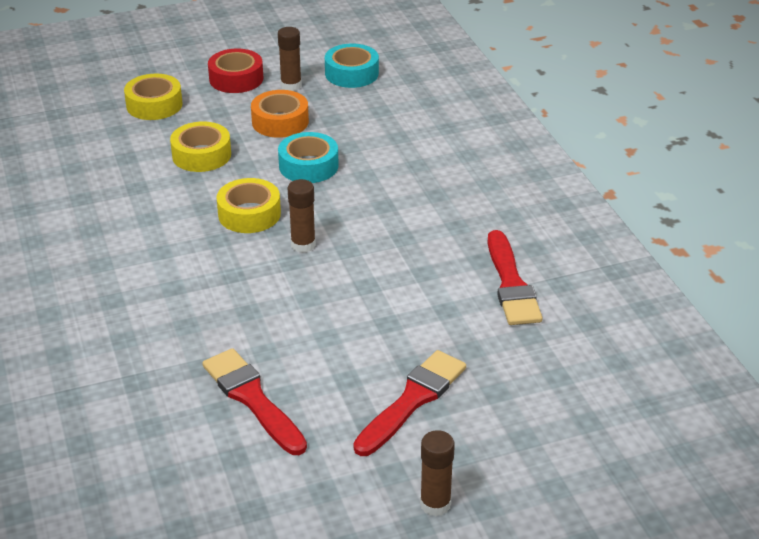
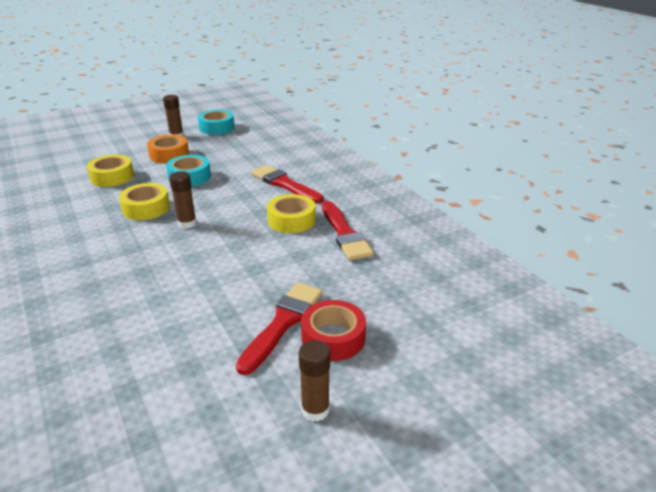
camera: 10 degrees left, 5 degrees down
yellow tape [124,74,182,120] -> yellow tape moved to [267,194,316,233]
red brush [202,348,307,455] -> red brush moved to [252,165,324,204]
red tape [208,49,263,93] -> red tape moved to [301,300,366,361]

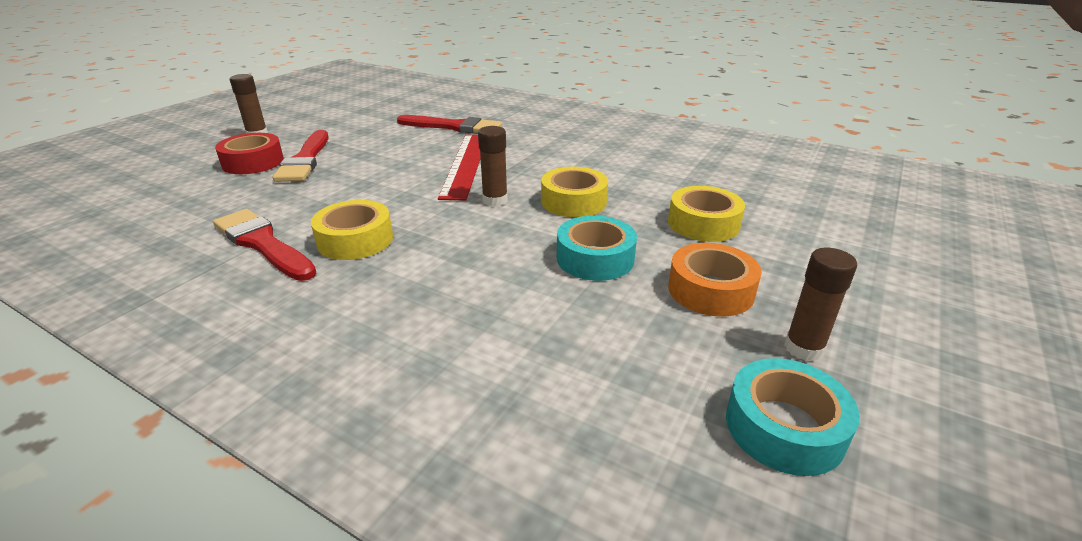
camera: 150 degrees right, 0 degrees up
red brush [252,165,324,204] -> red brush moved to [397,115,502,133]
none -> red ruler [438,135,481,200]

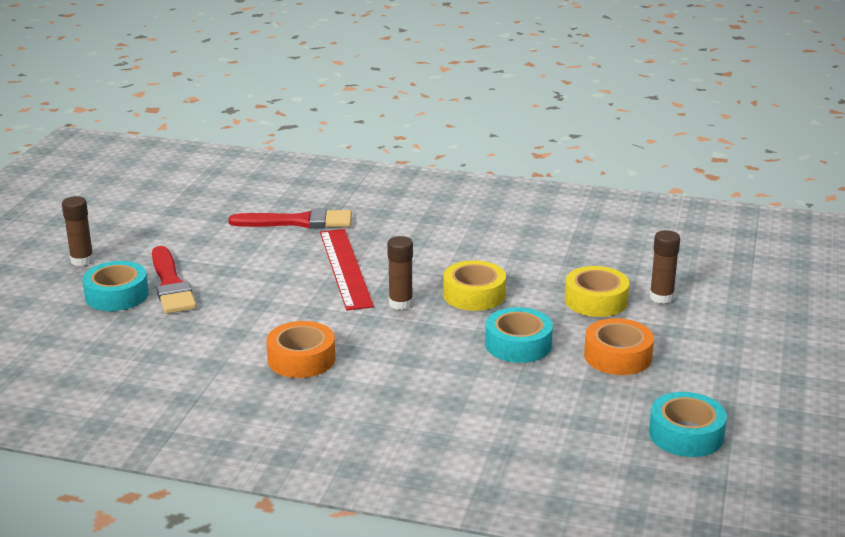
camera: 15 degrees left, 5 degrees down
red brush [213,209,316,281] -> none
red tape [215,133,284,174] -> turquoise tape [82,261,149,311]
yellow tape [311,200,393,260] -> orange tape [266,321,335,378]
brown glue stick [784,248,857,361] -> brown glue stick moved to [650,230,680,304]

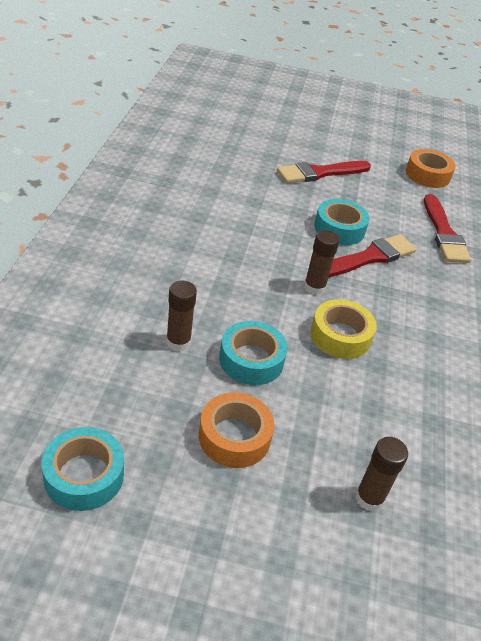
camera: 80 degrees right, 15 degrees up
brown glue stick [62,196,94,266] -> brown glue stick moved to [166,281,197,351]
turquoise tape [82,261,149,311] -> turquoise tape moved to [314,199,369,245]
orange tape [266,321,335,378] -> orange tape moved to [406,149,456,188]
red ruler [320,229,374,310] -> red brush [329,234,416,277]
yellow tape [565,266,629,317] -> none

